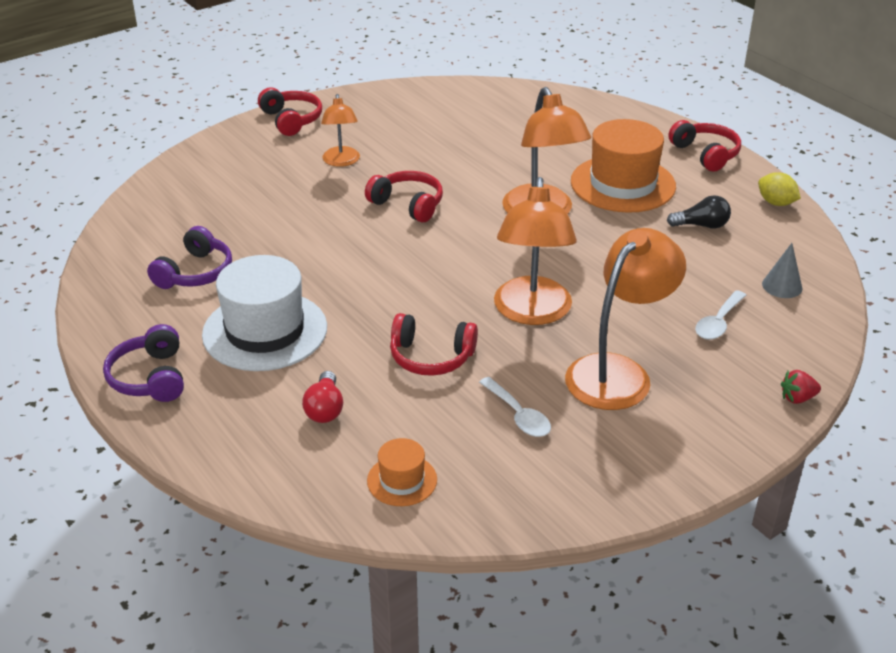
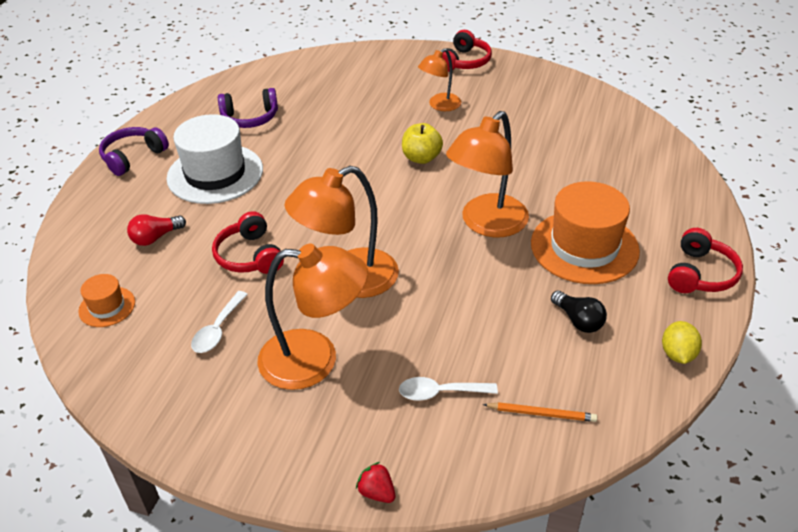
camera: 55 degrees right, 5 degrees up
red headphones [365,171,443,222] -> yellow apple [402,123,443,164]
grey cone [762,243,802,298] -> orange pencil [483,402,597,422]

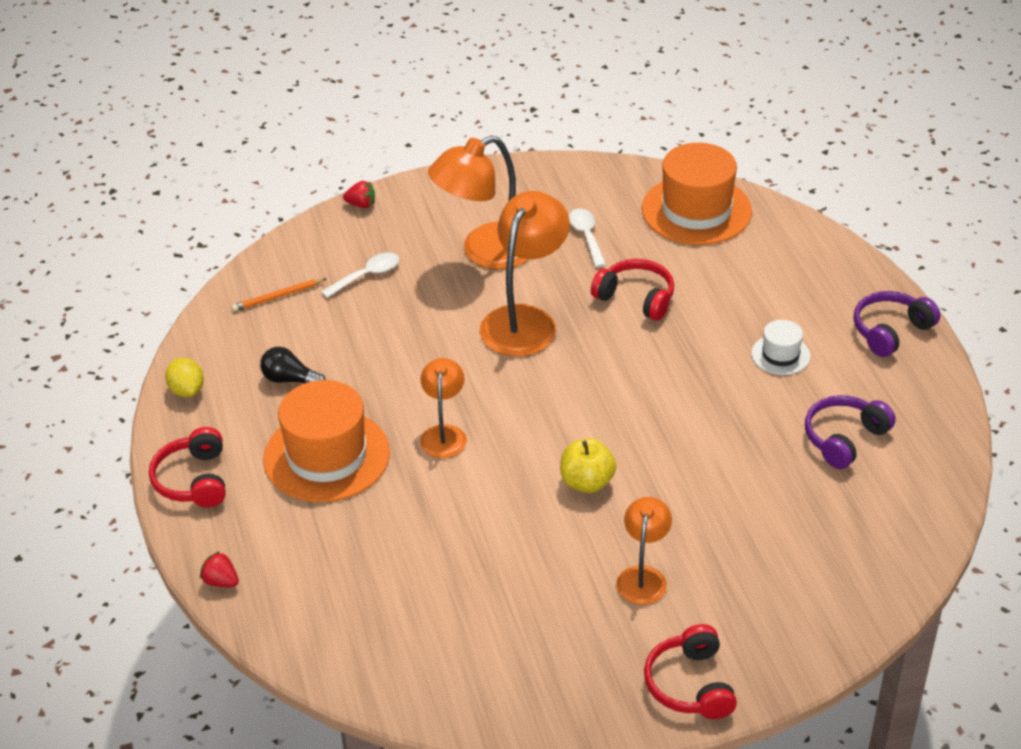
camera: 145 degrees right, 0 degrees up
orange hat [78,274,135,327] -> orange hat [642,143,752,245], size x2.05
purple headphones [99,127,169,176] -> purple headphones turned 135 degrees counterclockwise [854,291,940,357]
red light bulb [127,214,186,246] -> none
white hat [167,114,263,204] -> white hat [751,320,810,375], size x0.49
orange lamp [446,111,529,237] -> orange lamp [420,358,467,458], size x0.57
none -> red strawberry [200,551,239,587]

